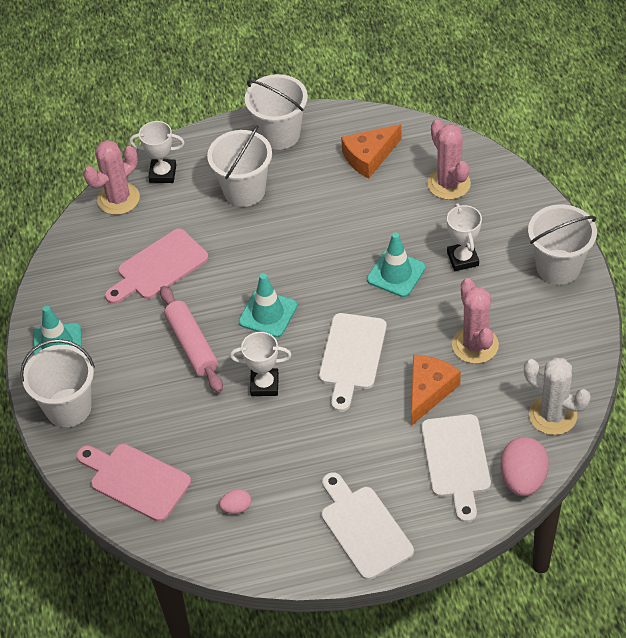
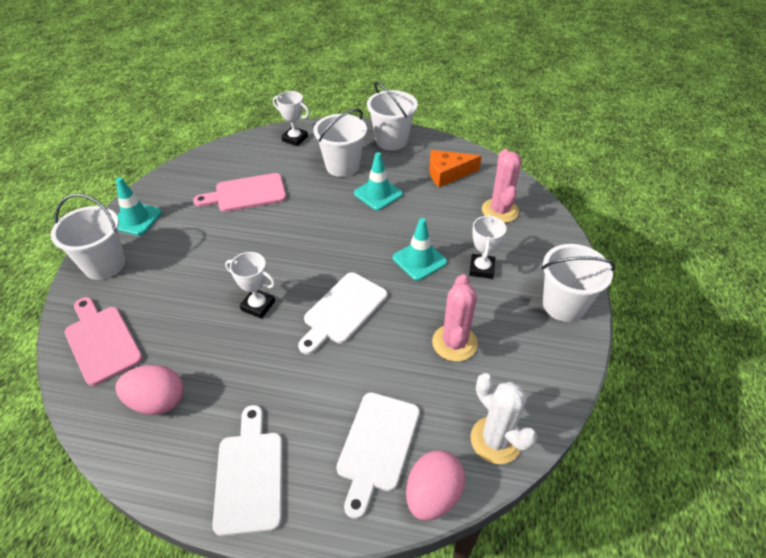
camera: 20 degrees right, 5 degrees down
pink cactus [84,140,140,215] -> none
pink rolling pin [160,286,223,393] -> none
pink egg [219,489,251,514] -> pink egg [115,365,184,415], size x1.99
turquoise traffic cone [239,273,297,337] -> turquoise traffic cone moved to [354,152,403,211]
orange cheese [411,355,461,425] -> none

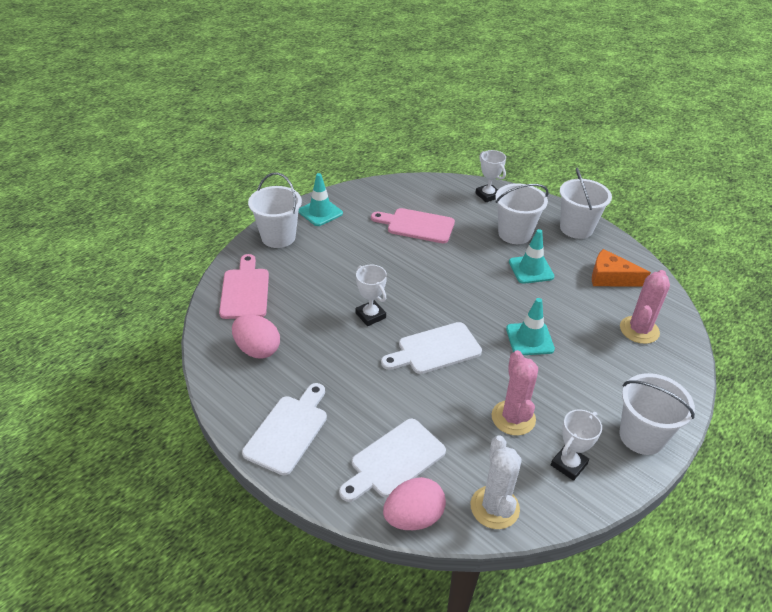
camera: 30 degrees right, 5 degrees down
pink cactus [432,274,478,361] -> pink cactus turned 45 degrees counterclockwise [492,350,538,436]
white trophy [469,215,507,279] -> white trophy moved to [551,409,602,481]

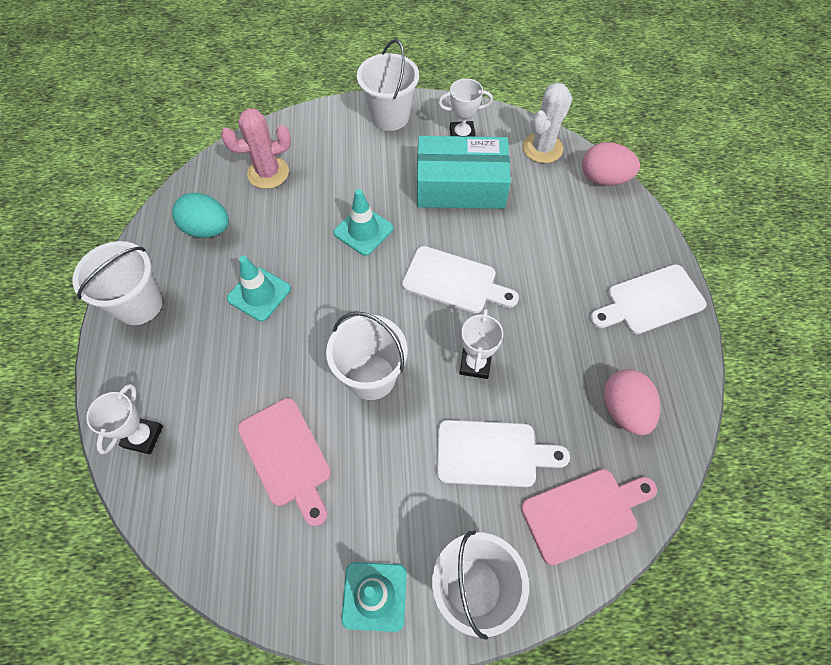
camera: 135 degrees left, 20 degrees up
pink cutting board [219,254,269,319] -> pink cutting board turned 150 degrees counterclockwise [521,469,657,565]
white cutting board [339,419,446,502] -> white cutting board moved to [437,420,570,487]
pink cactus [492,350,538,436] -> turquoise box [417,136,511,209]
white bucket [495,183,549,244] -> white bucket moved to [326,311,408,400]
orange cheese [592,249,651,287] -> turquoise egg [172,193,229,238]

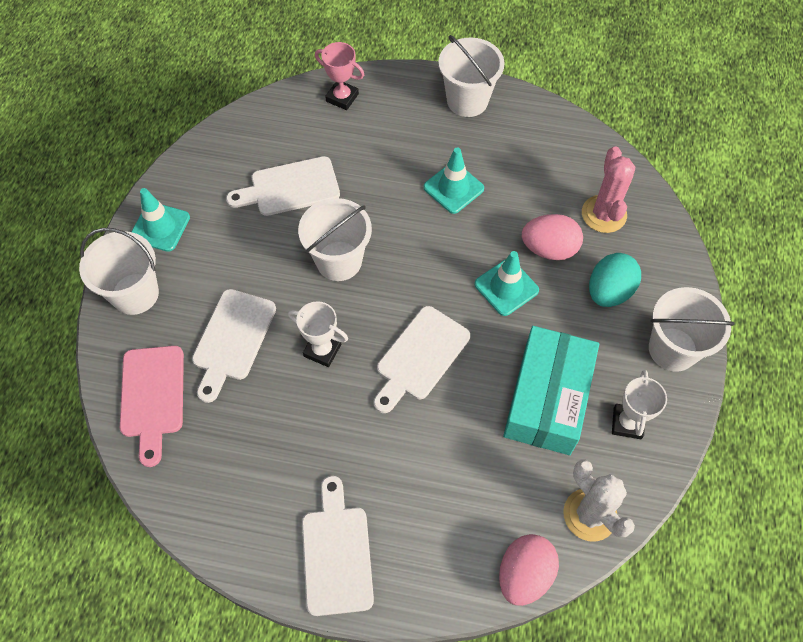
camera: 105 degrees right, 0 degrees up
white trophy [86,384,163,454] -> pink trophy [315,42,364,110]
turquoise egg [172,193,229,238] -> turquoise egg moved to [589,253,641,307]
pink cutting board [238,398,331,526] -> white cutting board [226,156,340,216]
pink egg [604,369,660,435] -> pink egg moved to [522,214,583,260]

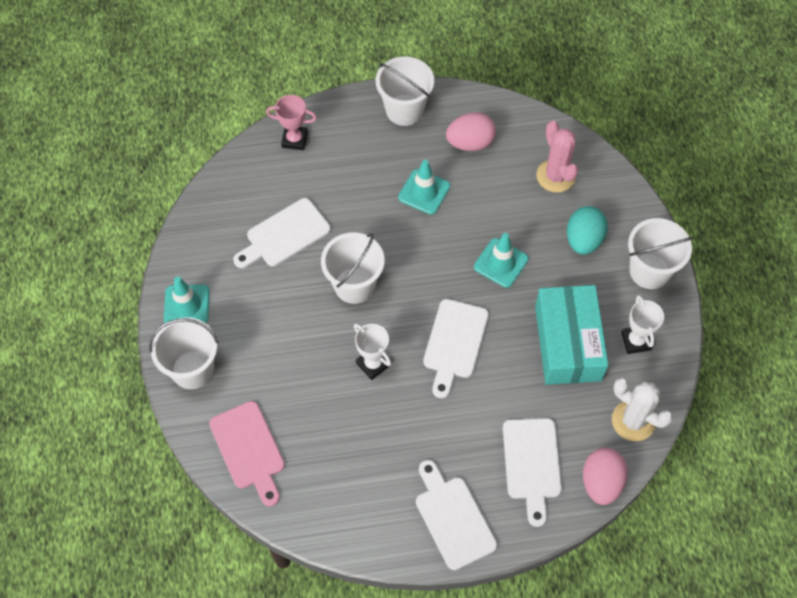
camera: 20 degrees left, 0 degrees up
white cutting board [192,289,276,403] -> white cutting board moved to [503,418,562,527]
white trophy [288,301,348,367] -> white trophy turned 45 degrees clockwise [354,323,391,380]
pink egg [522,214,583,260] -> pink egg moved to [446,112,496,151]

